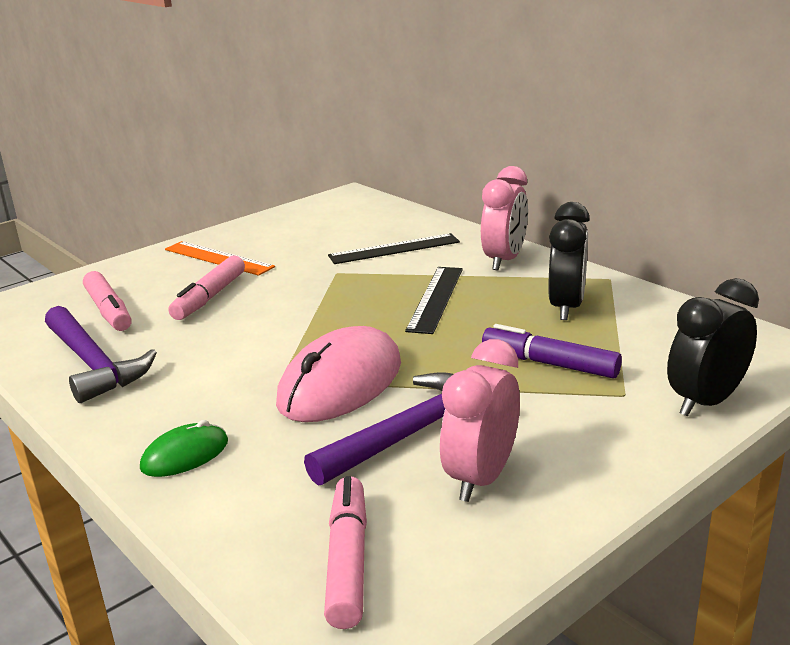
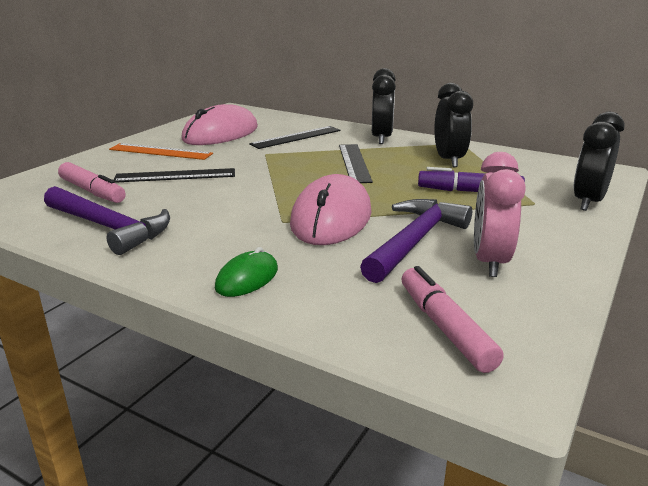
camera: 20 degrees left, 0 degrees up
pink marker [169,255,245,320] -> black ruler [114,168,235,183]
pink clock [481,166,528,270] -> black clock [372,68,396,144]
none -> pink mouse [181,104,258,145]

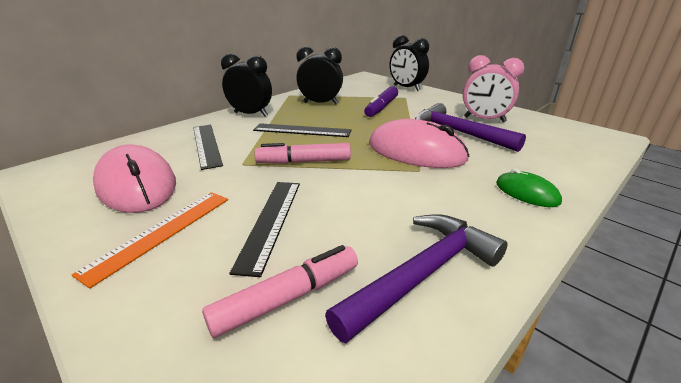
camera: 75 degrees left, 5 degrees up
pink marker [402,266,504,373] -> pink marker moved to [255,143,351,164]

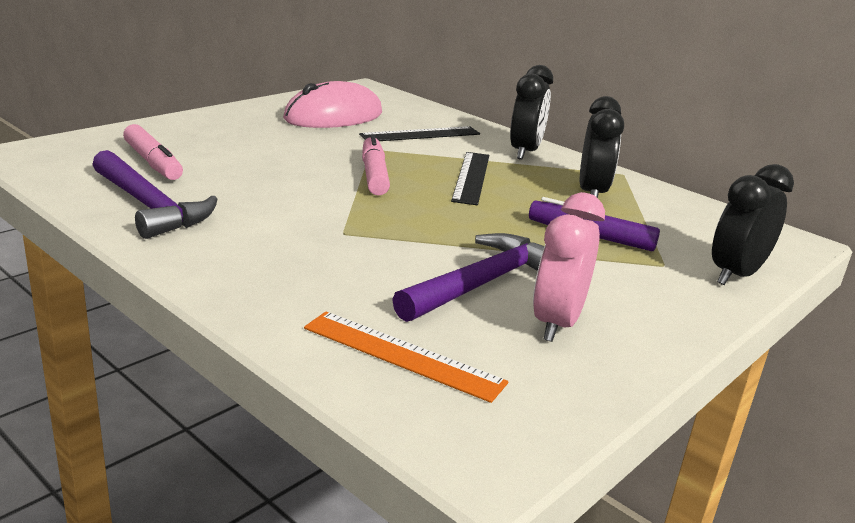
camera: 85 degrees right, 5 degrees down
orange ruler [72,192,228,289] -> orange ruler moved to [304,311,508,403]
black ruler [229,182,300,277] -> none
pink mouse [369,119,469,168] -> none
green mouse [496,169,562,207] -> none

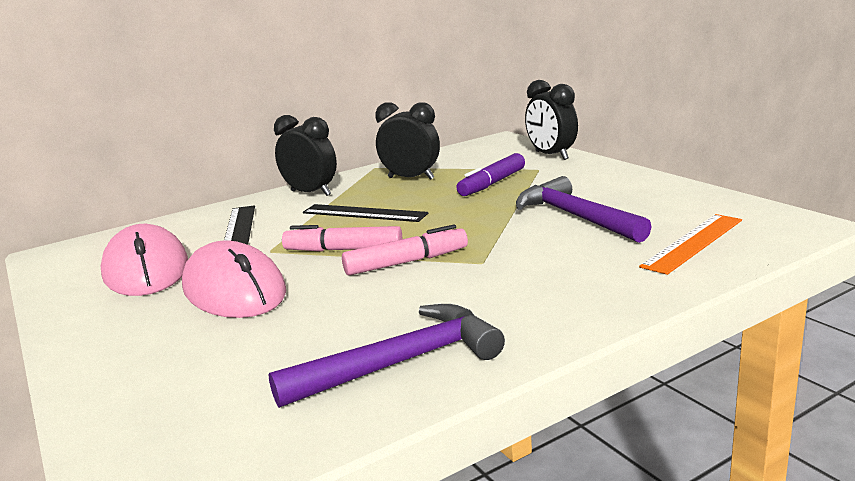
camera: 70 degrees left, 5 degrees down
pink marker [123,124,183,180] -> pink marker moved to [342,224,468,276]
pink clock [533,192,605,342] -> none
none -> pink mouse [182,241,286,318]

